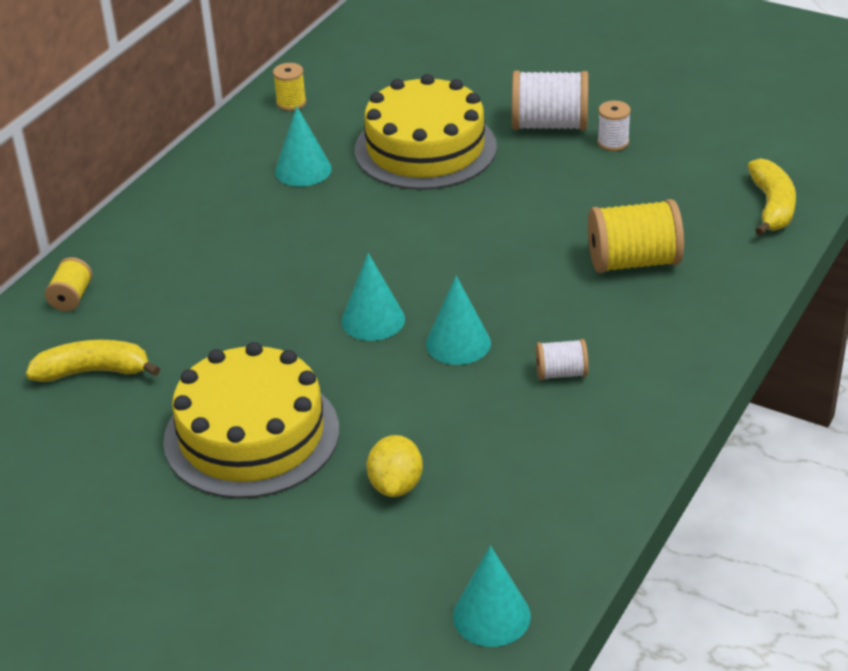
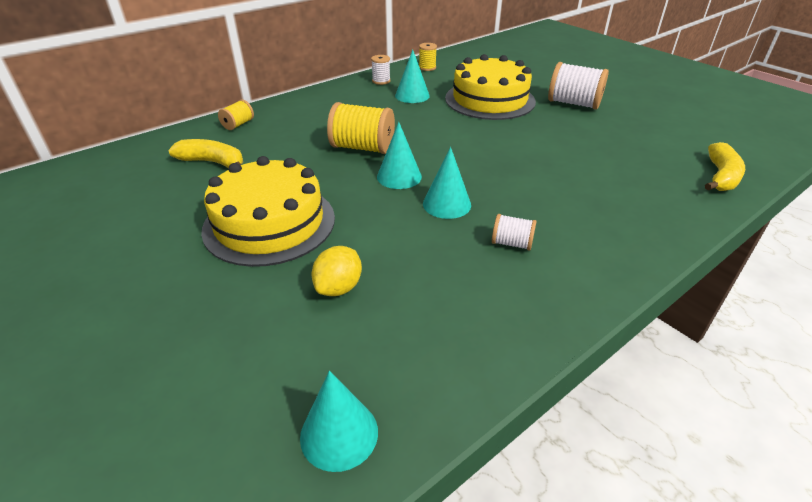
camera: 20 degrees right, 0 degrees up
yellow spool [588,199,684,273] -> yellow spool moved to [327,102,395,154]
white spool [597,101,631,151] -> white spool moved to [371,55,391,85]

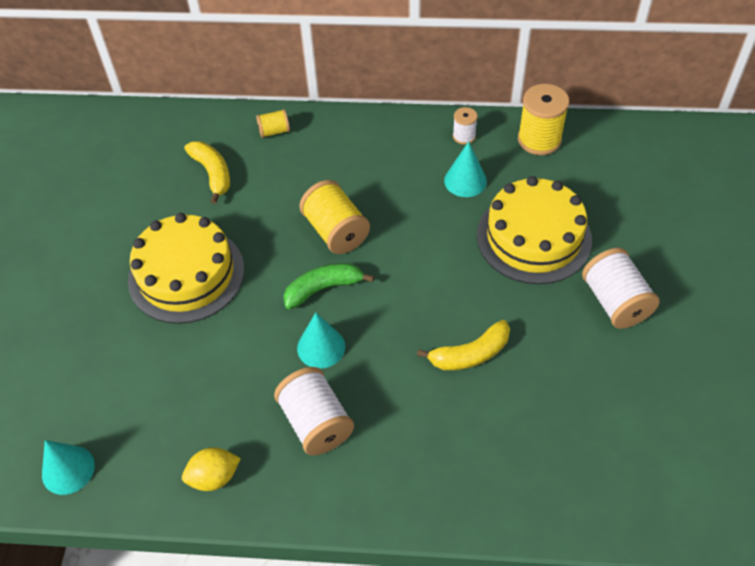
camera: 45 degrees right, 15 degrees up
yellow lemon [311,246,362,296] -> yellow lemon moved to [182,448,241,491]
turquoise cone [377,122,422,189] -> green banana [283,263,374,309]
yellow spool [419,43,437,71] -> yellow spool [518,84,569,155], size x1.88
white spool [492,214,537,251] -> white spool [274,367,354,455], size x1.88
yellow banana [705,142,745,191] -> yellow banana moved to [417,320,510,370]

